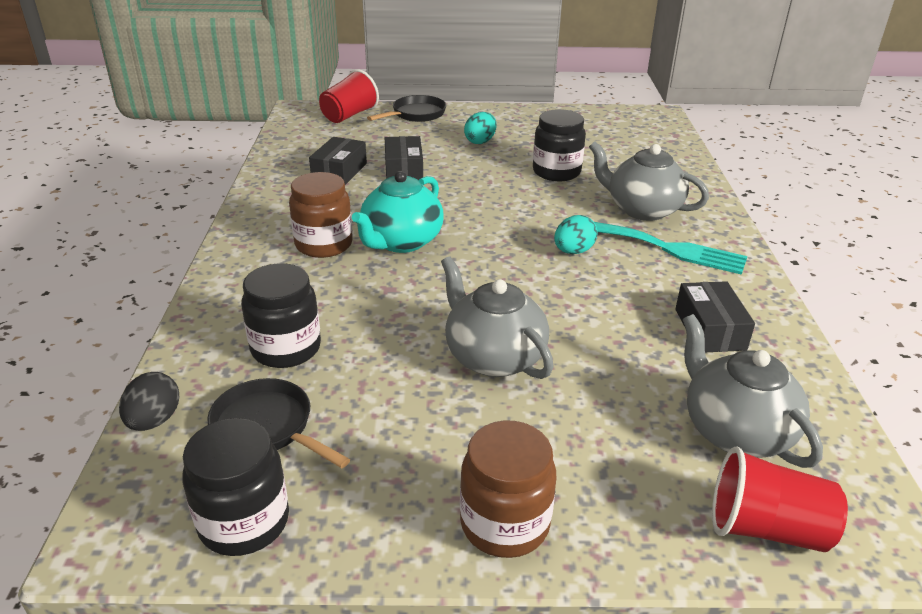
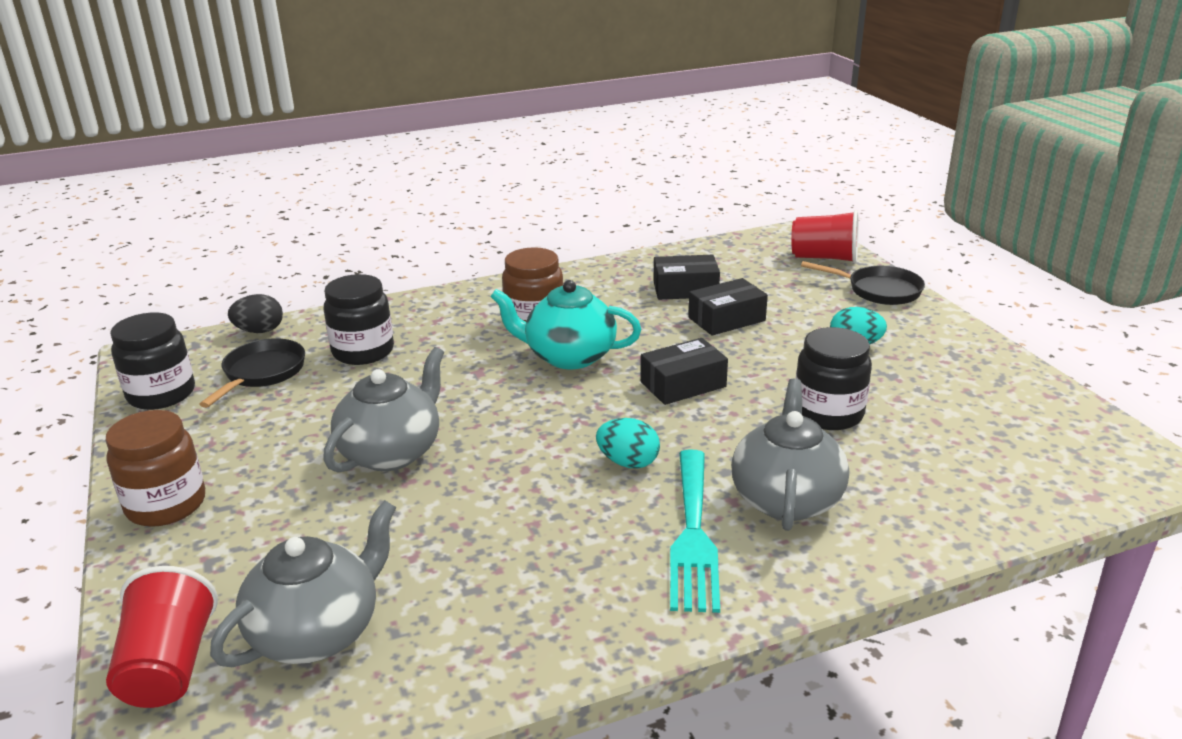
camera: 70 degrees right, 5 degrees down
black box [675,281,755,352] -> black box moved to [641,338,728,405]

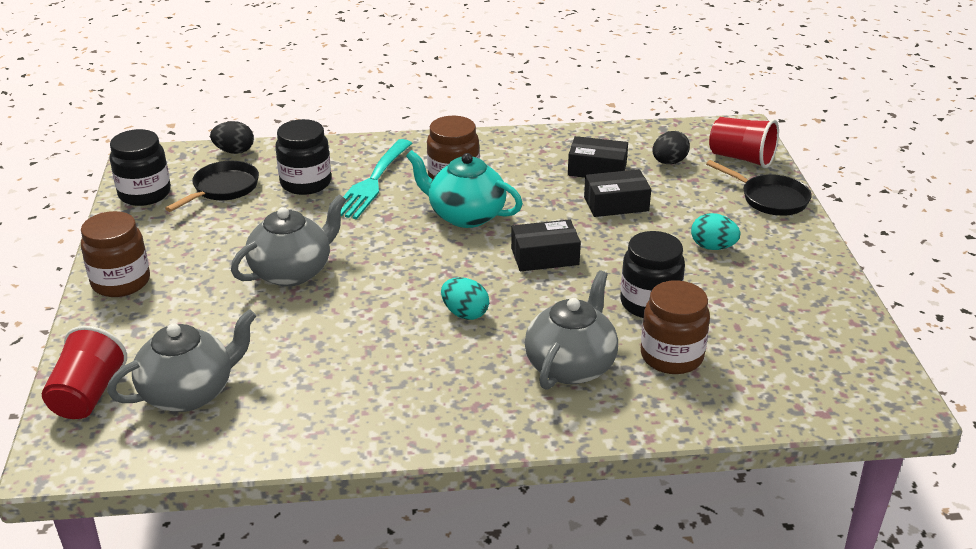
camera: 15 degrees right, 5 degrees up
turquoise fork [670,450,720,613] -> turquoise fork moved to [341,139,412,219]
none -> brown jar [641,280,710,374]
none -> black egg [652,131,690,164]

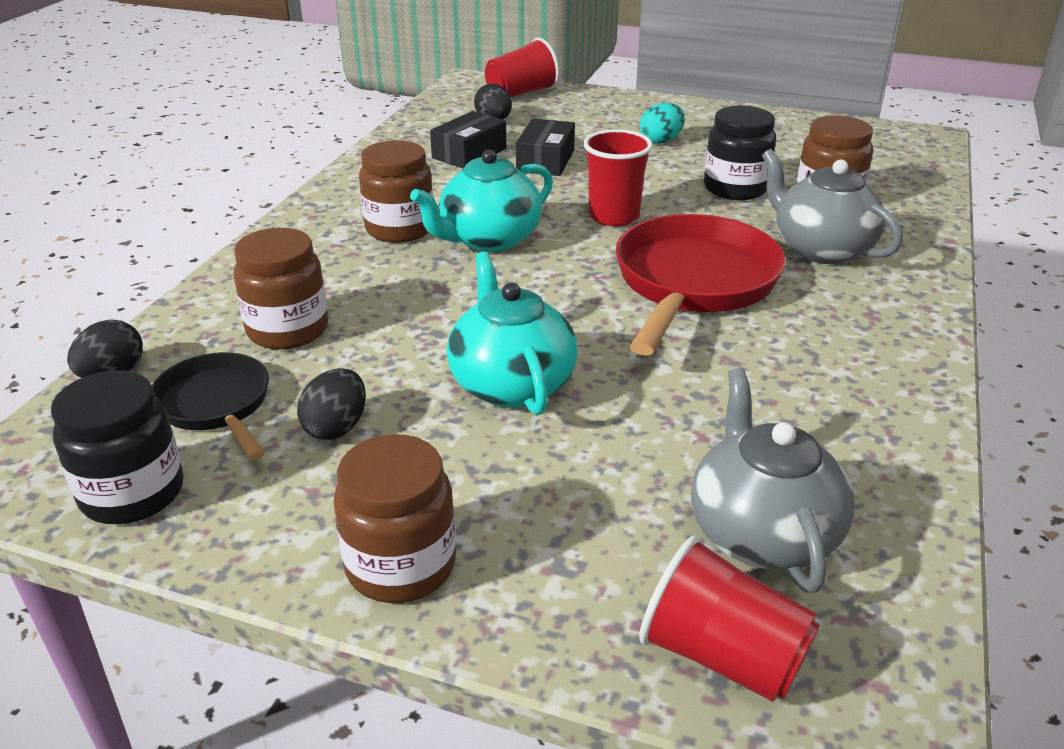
camera: 65 degrees left, 0 degrees up
grey teapot [231,194,346,287] -> turquoise teapot [447,252,577,415]
black jar [276,119,331,195] -> brown jar [233,228,328,350]
turquoise fork [341,139,412,219] -> none
turquoise egg [441,277,489,320] -> red pan [616,214,786,356]
black box [511,219,581,272] -> red cup [583,129,653,226]
black pan [706,160,812,216] -> none
none -> black egg [297,368,366,440]

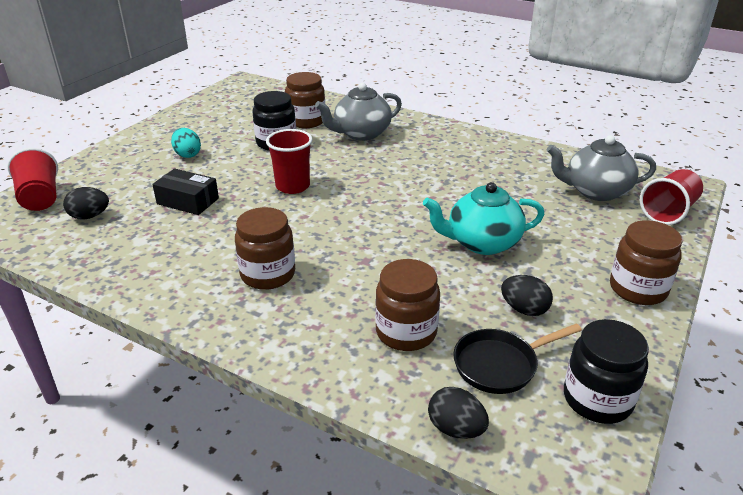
camera: 80 degrees left, 0 degrees up
turquoise teapot [410,149,553,252] -> none
black box [430,111,506,168] -> none
red pan [616,214,786,356] -> none

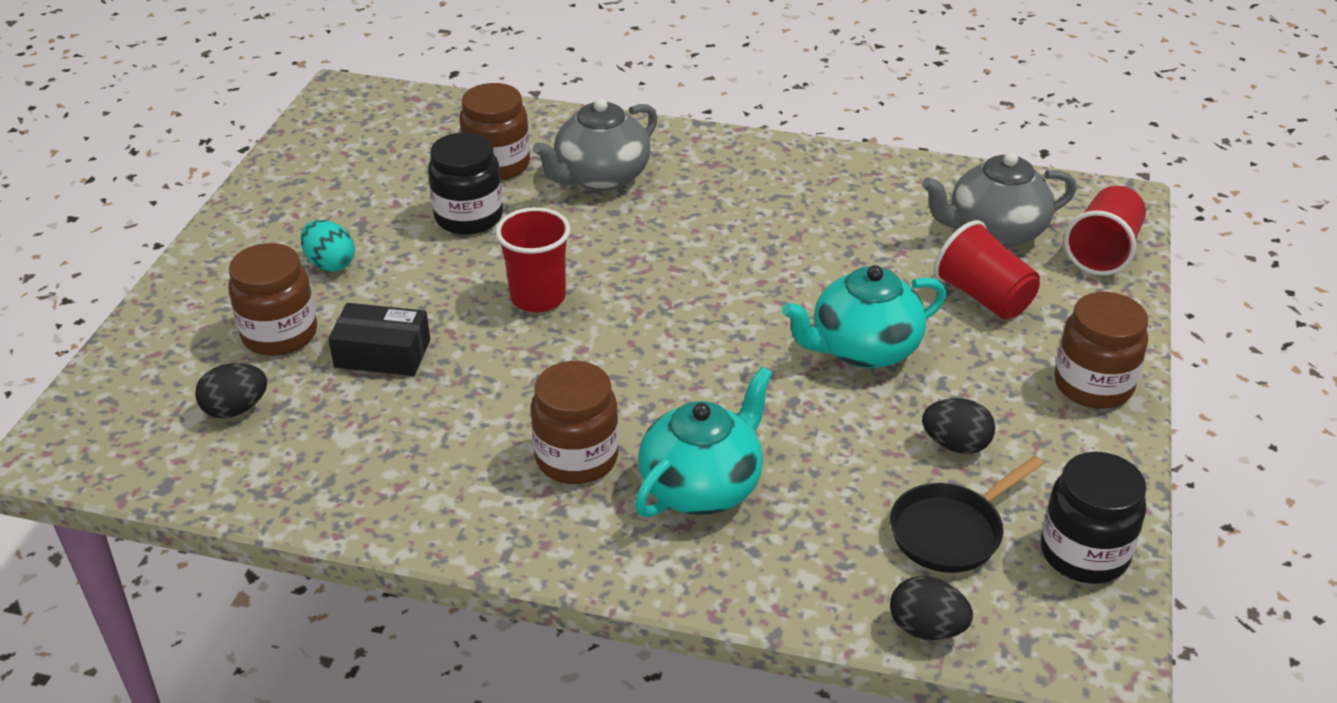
camera: 15 degrees left, 5 degrees up
red cup [7,148,58,211] -> red cup moved to [934,220,1040,319]
brown jar [375,259,440,351] -> brown jar moved to [228,243,317,356]
none -> turquoise teapot [635,367,773,517]

